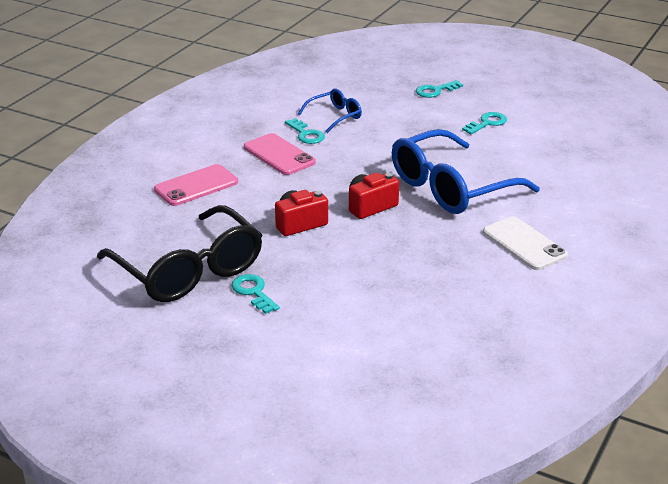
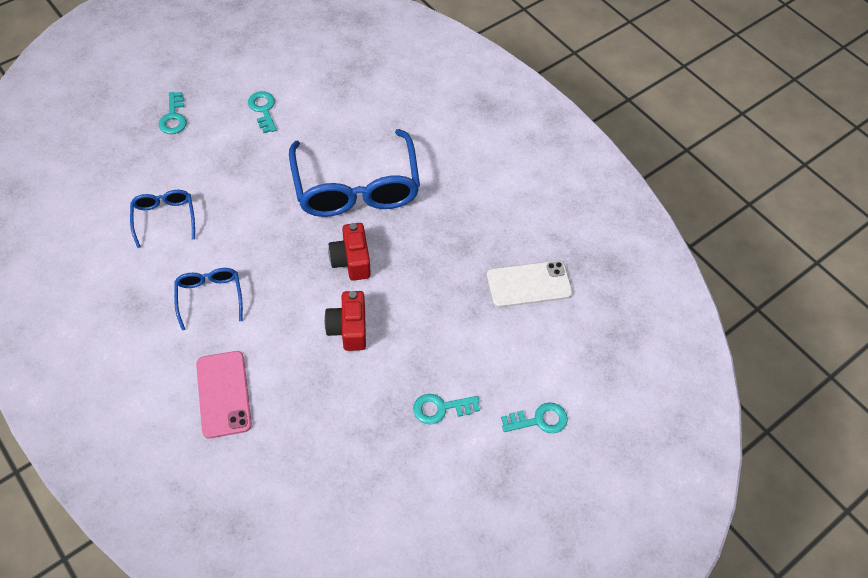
camera: 70 degrees left, 25 degrees up
black glasses [97,205,262,302] -> none
pink phone [244,133,316,175] -> blue glasses [174,268,243,331]
turquoise key [285,118,325,144] -> turquoise key moved to [501,403,568,433]
white phone [483,217,568,270] -> white phone moved to [487,260,573,308]

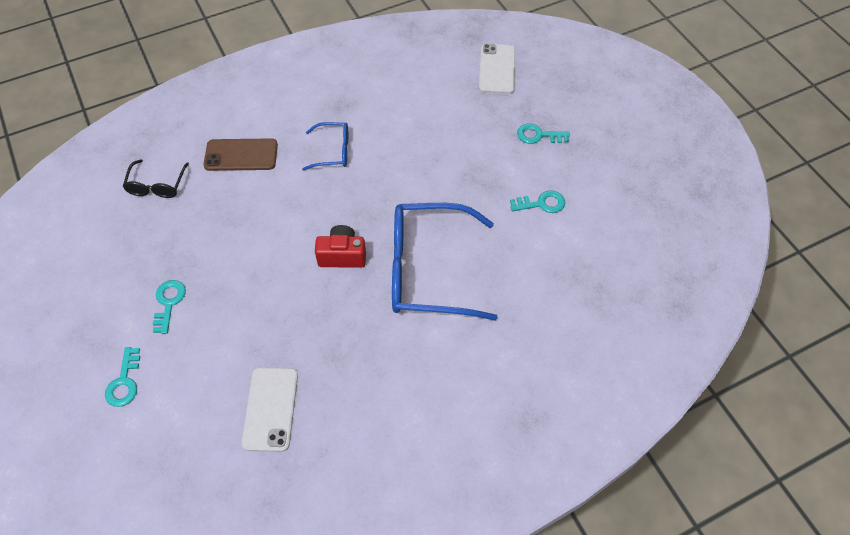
camera: 105 degrees right, 0 degrees up
blue glasses [130,190,195,248] -> none
pink phone [196,351,252,438] -> brown phone [204,138,278,171]
red camera [324,291,366,351] -> none
none -> black glasses [123,159,189,198]
none -> white phone [479,44,515,94]

